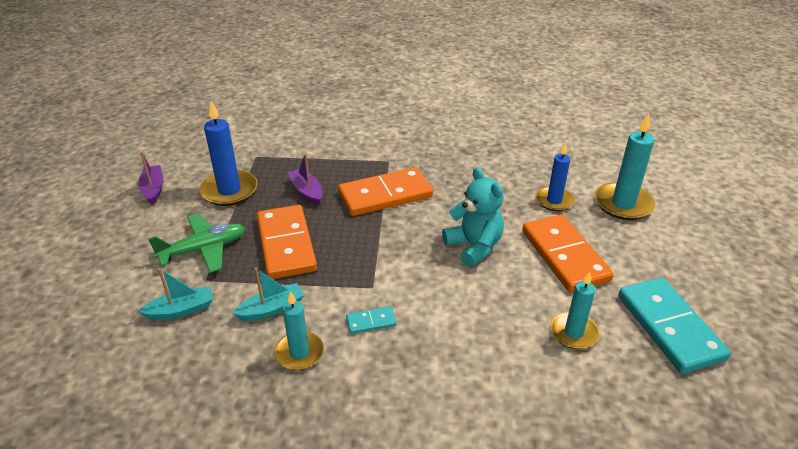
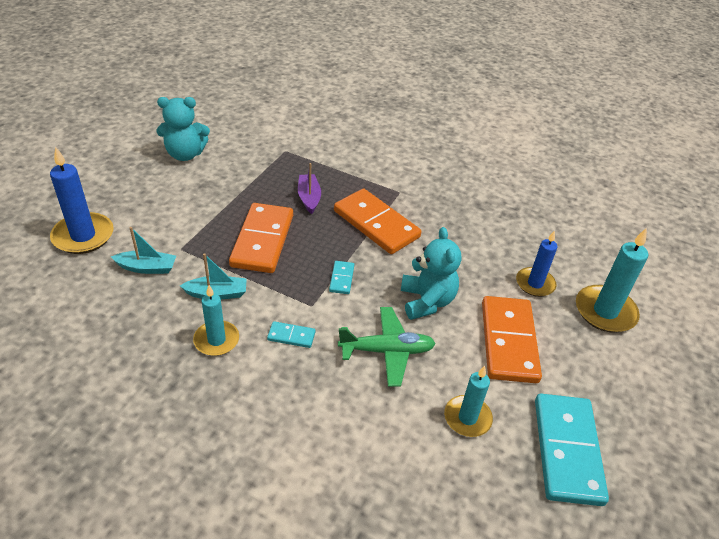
camera: 20 degrees right, 5 degrees up
purple boat [138,152,164,205] -> turquoise teddy bear [157,97,210,161]
green plane [148,214,245,273] -> green plane moved to [338,307,436,387]
blue candle [200,101,258,206] -> blue candle moved to [50,146,113,254]
orange domino [338,167,433,216] -> orange domino turned 45 degrees clockwise [334,189,421,254]
none -> turquoise domino [329,261,354,294]

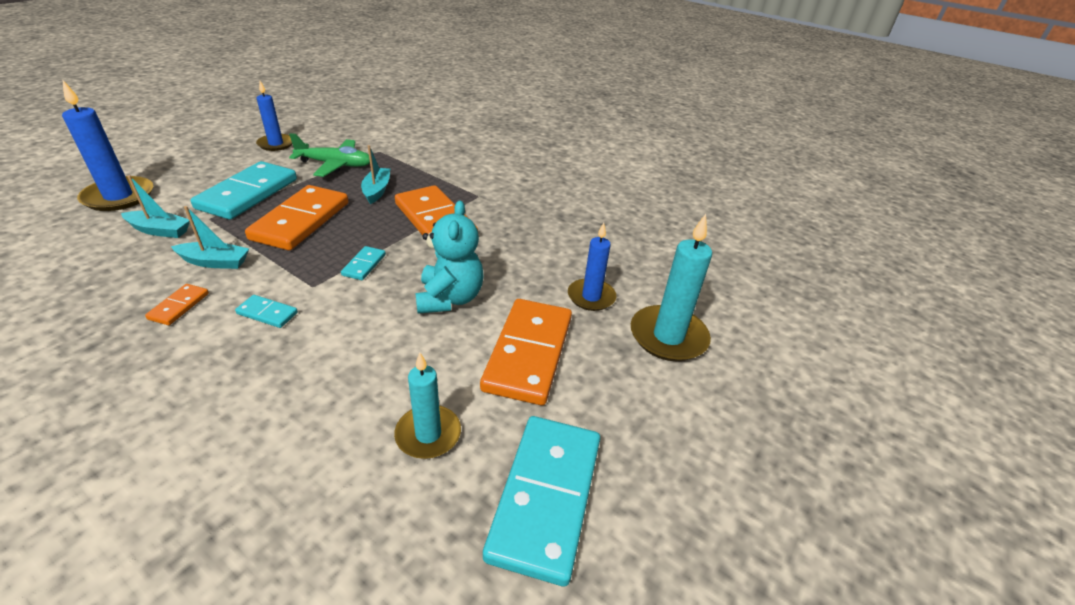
camera: 10 degrees right, 5 degrees down
turquoise teddy bear [157,97,210,161] -> blue candle [256,81,292,151]
turquoise candle [193,285,239,356] -> orange domino [145,284,209,325]
purple boat [298,163,321,214] -> turquoise boat [361,145,390,204]
green plane [338,307,436,387] -> green plane moved to [289,133,370,177]
none -> turquoise domino [191,161,297,220]

